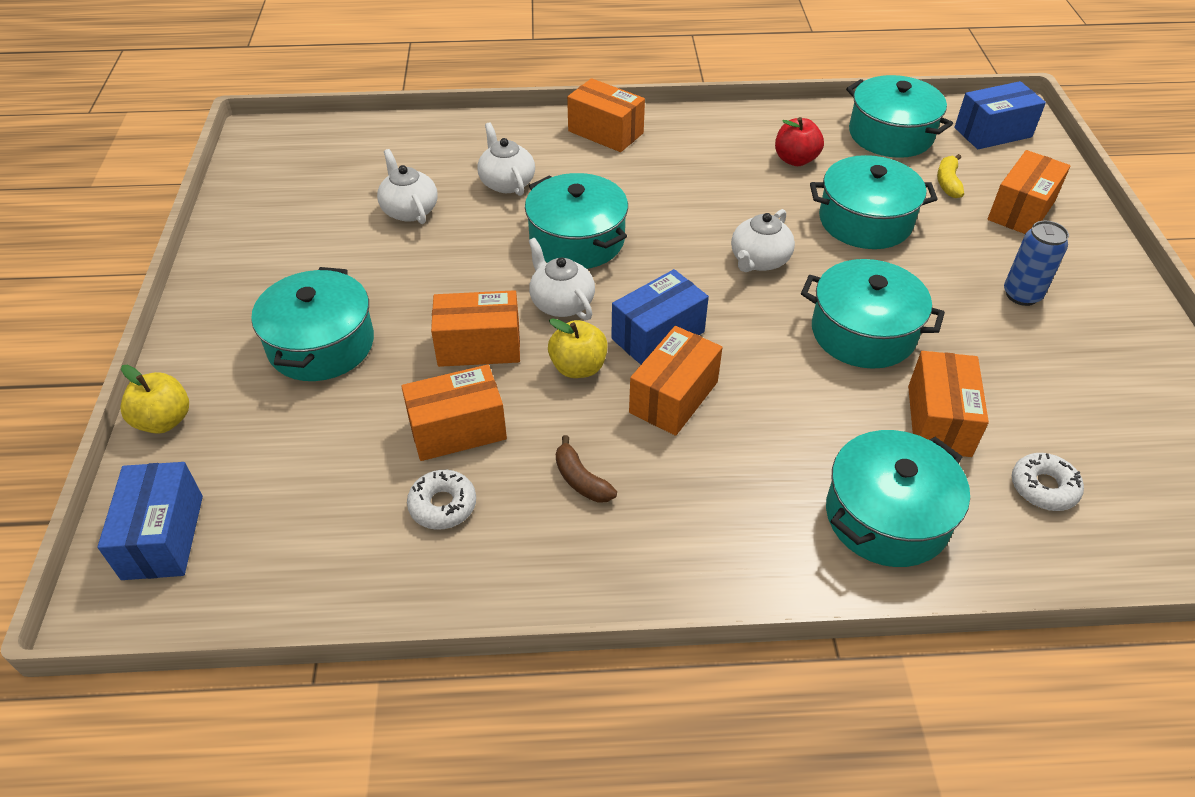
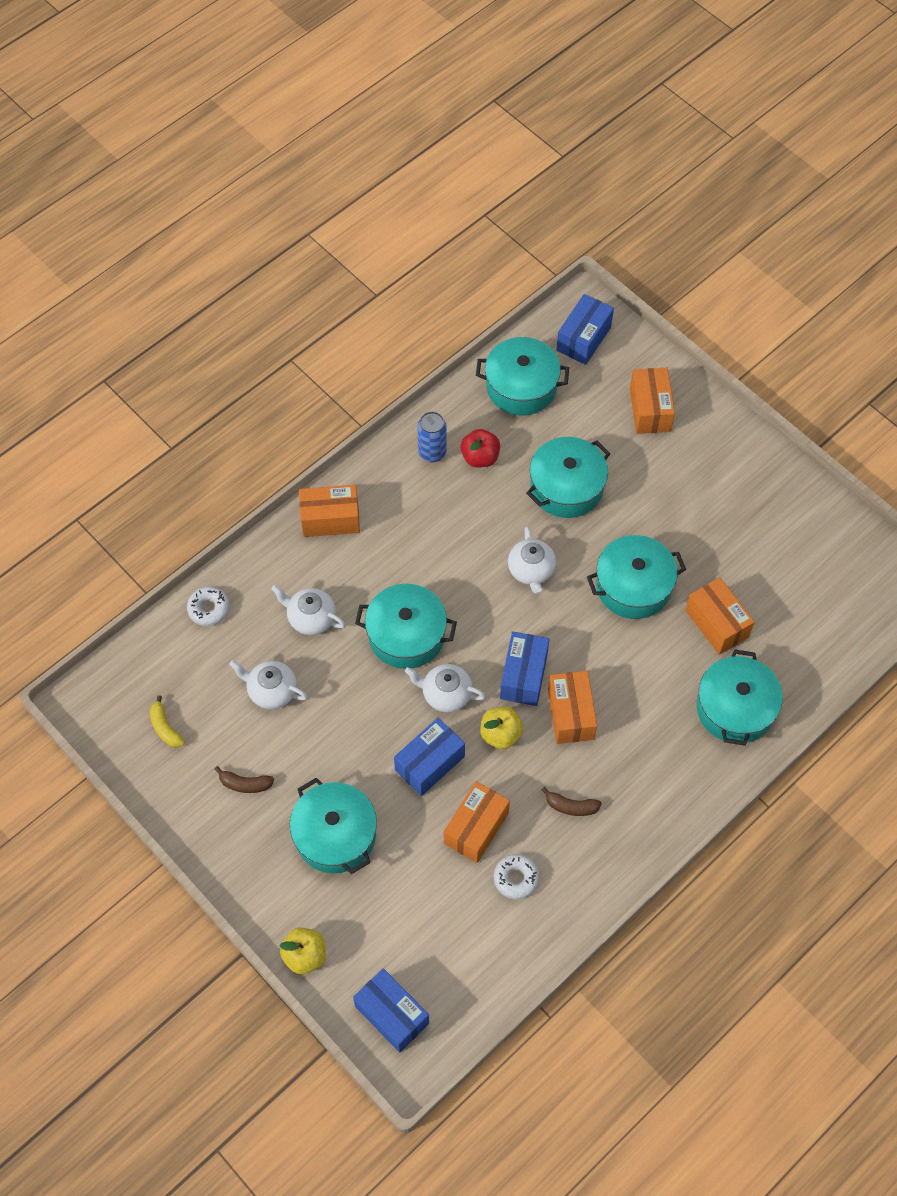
camera: 40 degrees left, 15 degrees up
orange box [431,290,520,367] -> blue box [394,718,465,796]
yellow banana [937,154,964,198] -> yellow banana moved to [150,695,185,748]
blue can [1004,221,1069,306] -> blue can moved to [417,411,447,462]
white donut [1012,453,1084,511] -> white donut moved to [187,587,230,626]
none -> brown banana [214,766,274,793]

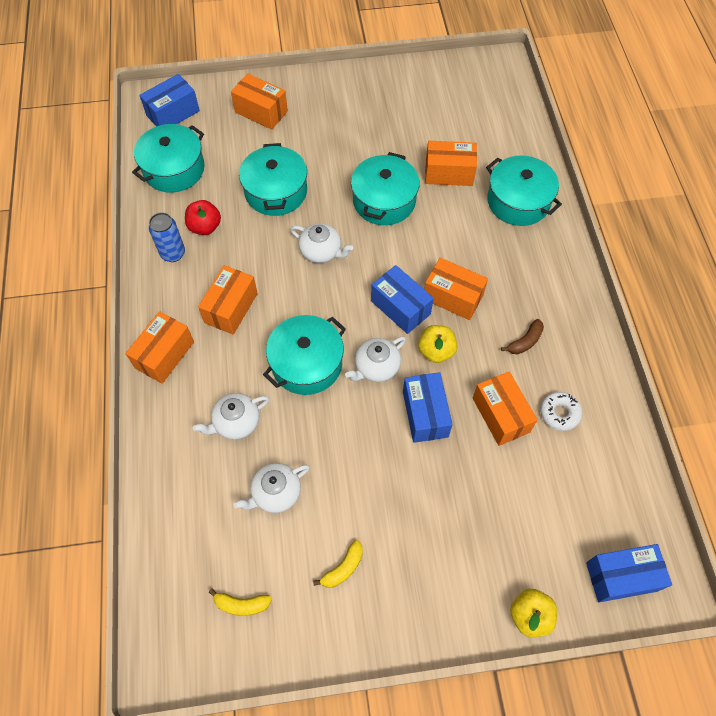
camera: 55 degrees left, 0 degrees up
white donut [187,587,230,626] -> none
brown banana [214,766,274,793] -> yellow banana [313,540,363,588]
turquoise pot [290,778,377,874] -> none
blue box [556,294,614,365] -> blue box turned 75 degrees clockwise [139,74,200,126]
none -> orange box [198,265,258,335]

